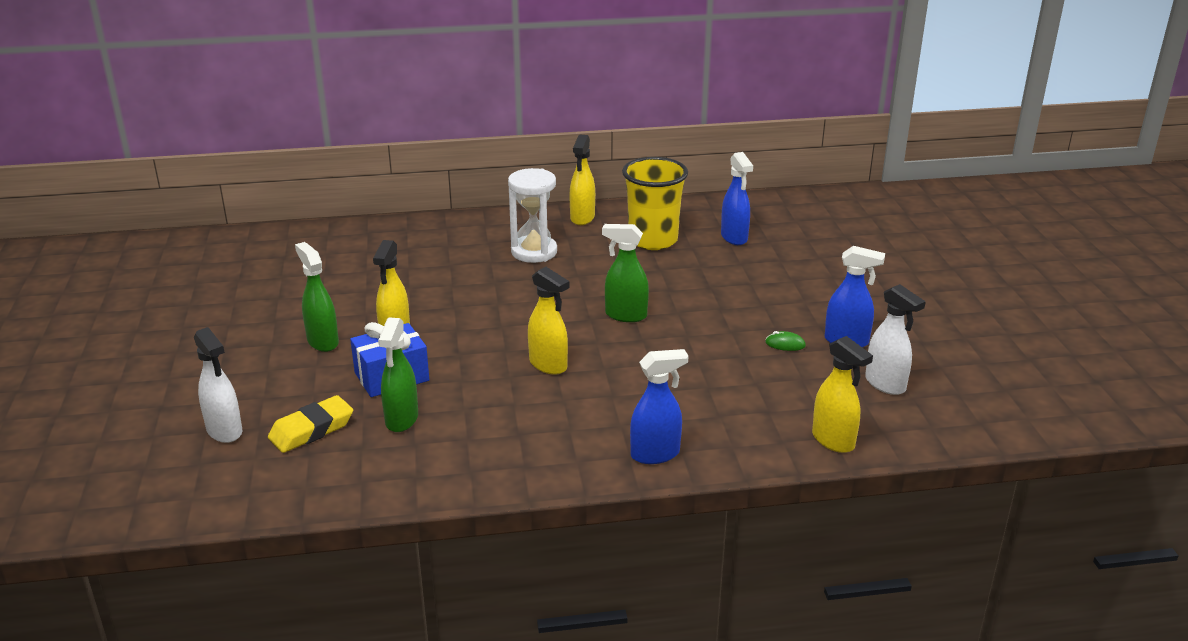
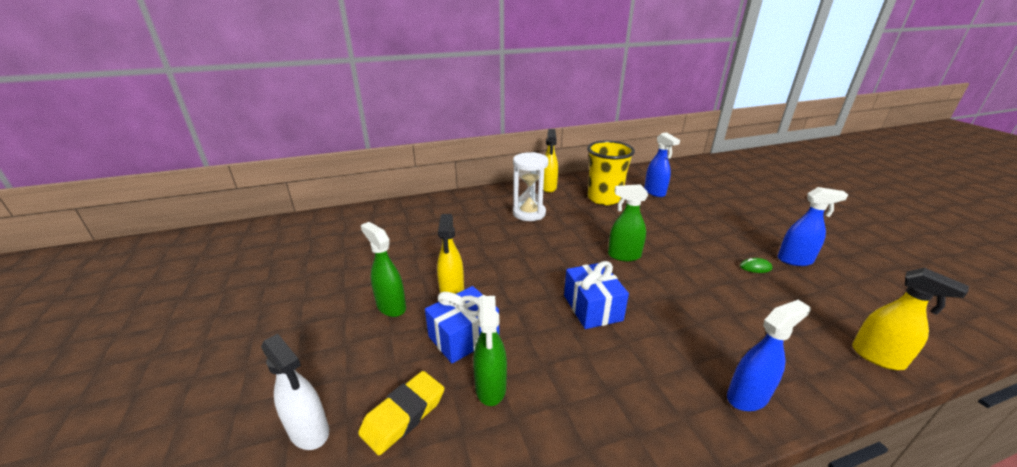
camera: 10 degrees left, 0 degrees up
yellow spray bottle [528,267,570,375] -> blue gift [564,261,629,329]
white spray bottle [865,284,926,395] -> none

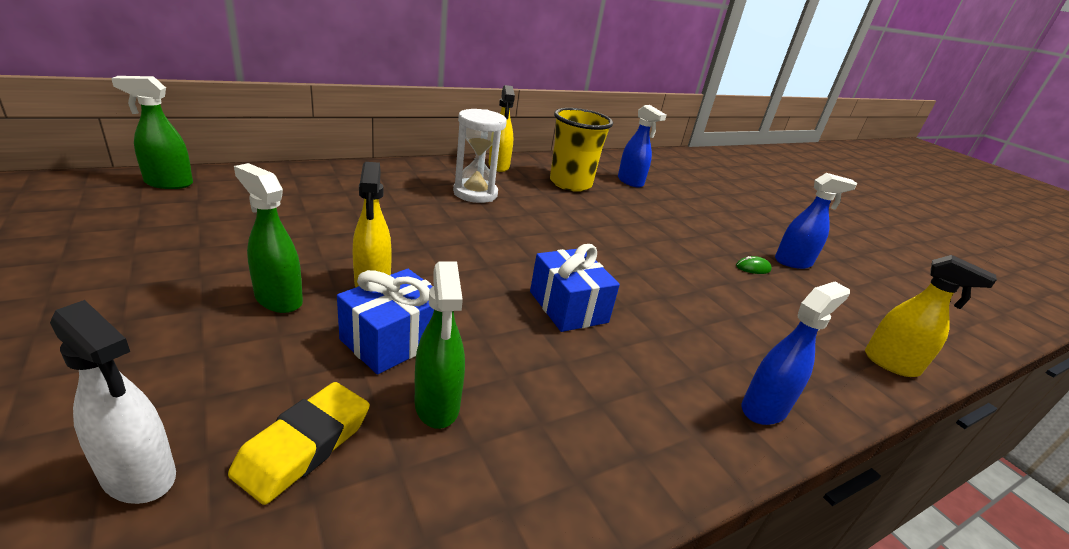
camera: 15 degrees left, 0 degrees up
green spray bottle [608,184,648,261] -> green spray bottle moved to [111,76,193,189]

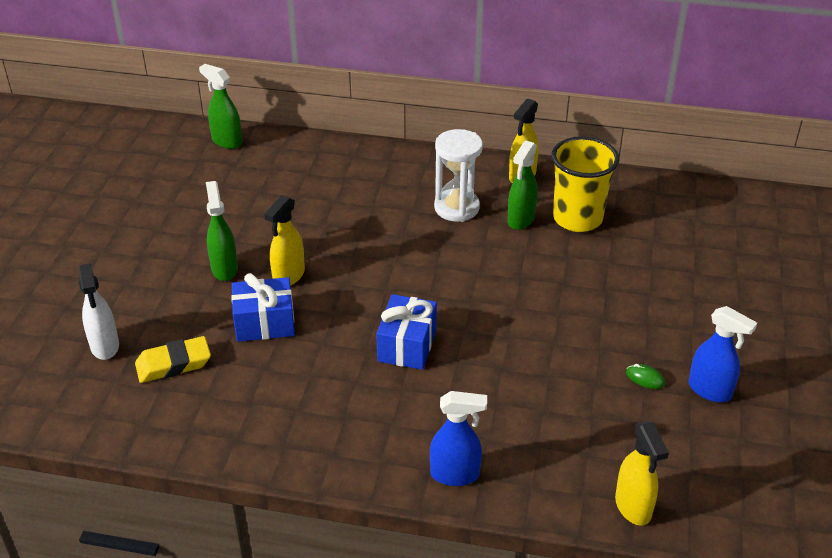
camera: 45 degrees right, 10 degrees up
green spray bottle [415,261,465,429] -> green spray bottle moved to [507,141,537,230]
blue spray bottle [618,105,666,188] -> none

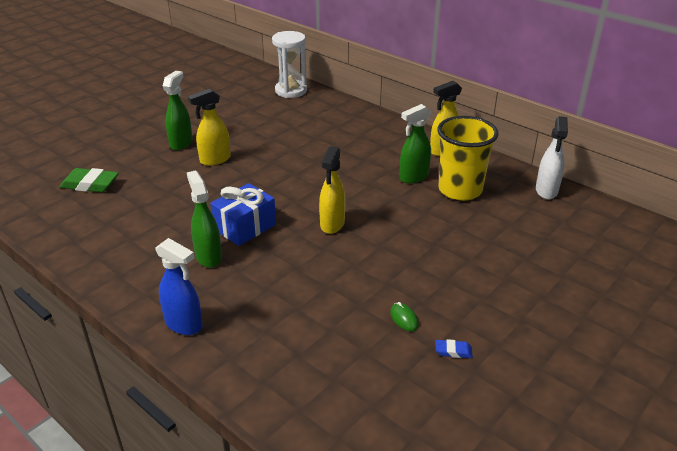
camera: 30 degrees right, 5 degrees down
white spray bottle [78,263,119,360] -> white spray bottle moved to [536,116,568,199]
yellow eraser [135,336,211,383] -> green eraser [60,168,119,192]
green spray bottle [199,64,242,149] -> green spray bottle moved to [187,170,222,268]
blue gift [231,273,295,342] -> none
white hourglass [434,129,483,222] -> white hourglass moved to [272,31,307,98]
yellow spray bottle [615,421,669,526] -> yellow spray bottle moved to [319,146,345,234]
blue spray bottle [689,306,757,402] -> blue eraser [436,339,473,358]

